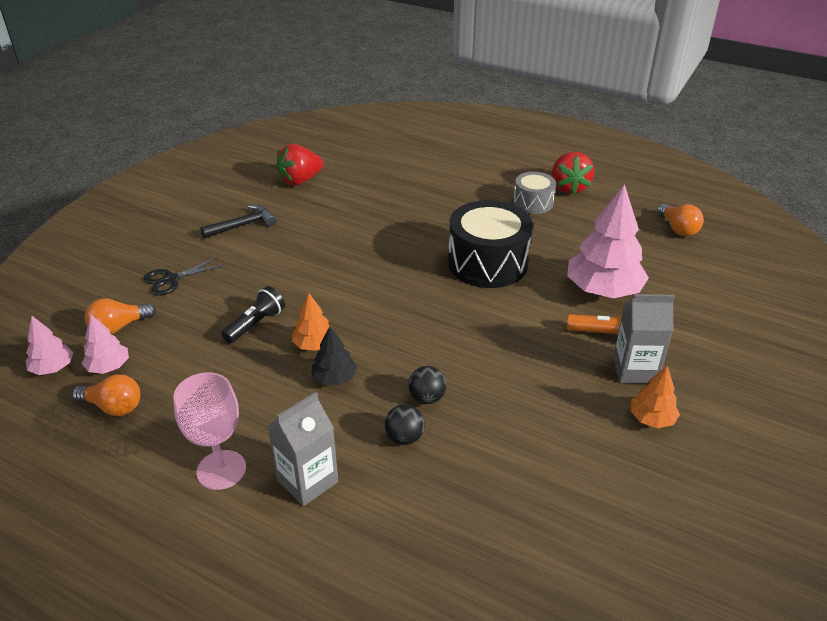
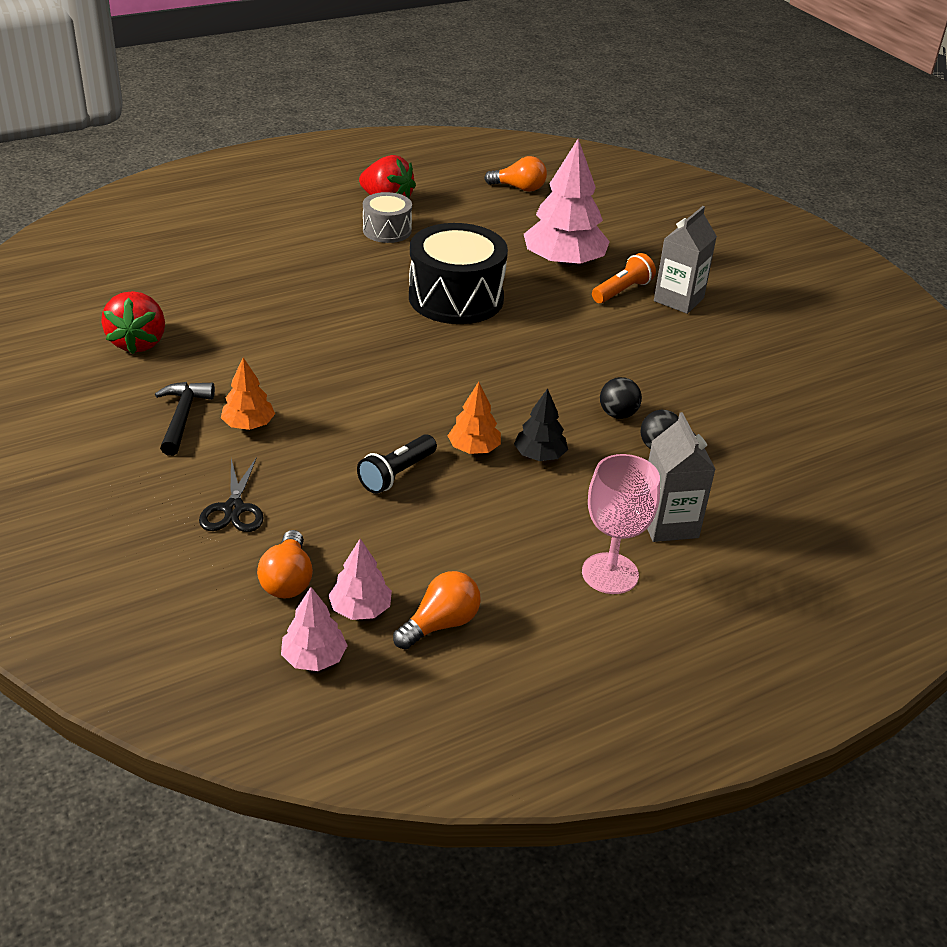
camera: 60 degrees left, 0 degrees up
black flashlight [221,286,285,343] -> black flashlight turned 120 degrees counterclockwise [357,434,437,494]
orange tree [630,366,680,428] -> orange tree moved to [221,357,275,430]

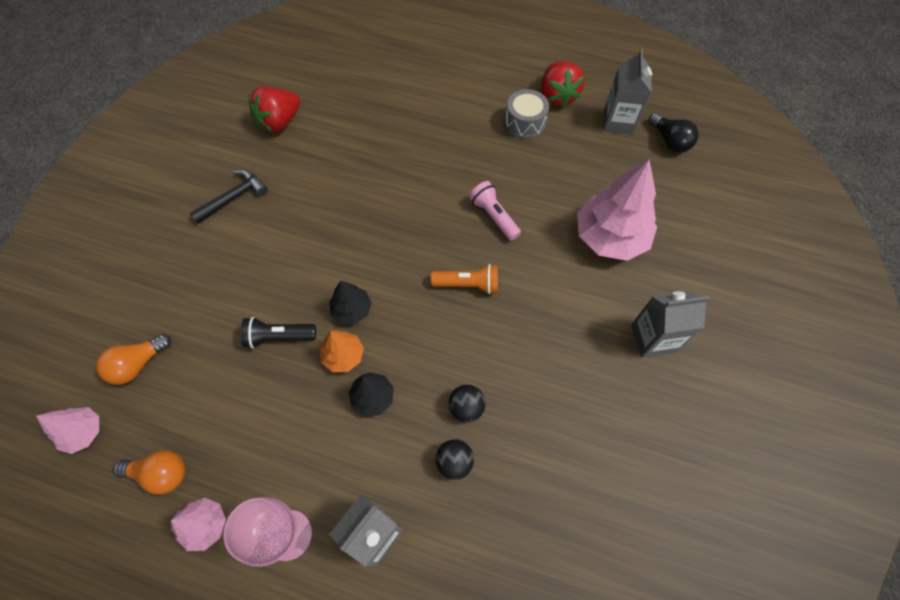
camera: 50 degrees right, 25 degrees up
black scissors [199,457,264,532] -> none
orange tree [221,357,275,430] -> none
pink tree [328,539,392,620] -> pink tree moved to [171,498,226,551]
black drum [409,223,508,324] -> pink flashlight [469,181,521,241]
orange light bulb [484,156,547,192] -> black light bulb [648,113,699,153]
orange flashlight [592,253,656,303] -> orange flashlight moved to [431,264,498,294]
none -> black tree [330,281,372,324]
none -> grey carton [603,49,652,134]

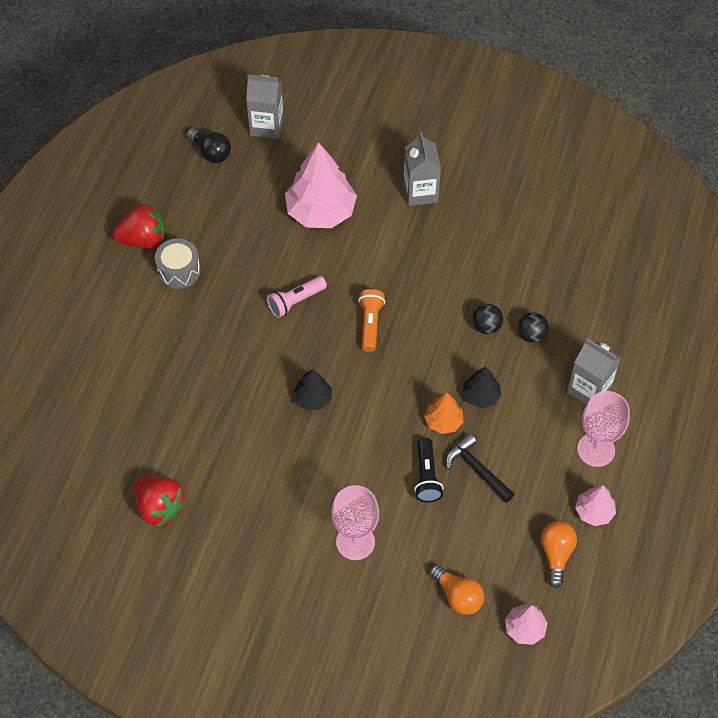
camera: 90 degrees left, 5 degrees down
black hammer [190,170,268,224] -> black hammer moved to [446,433,515,503]
black tree [330,281,372,324] -> black tree moved to [293,369,332,411]
grey carton [603,49,652,134] -> grey carton moved to [246,74,284,139]
black light bulb [648,113,699,153] -> black light bulb turned 75 degrees clockwise [187,128,231,163]
none -> pink goblet [331,485,379,560]

